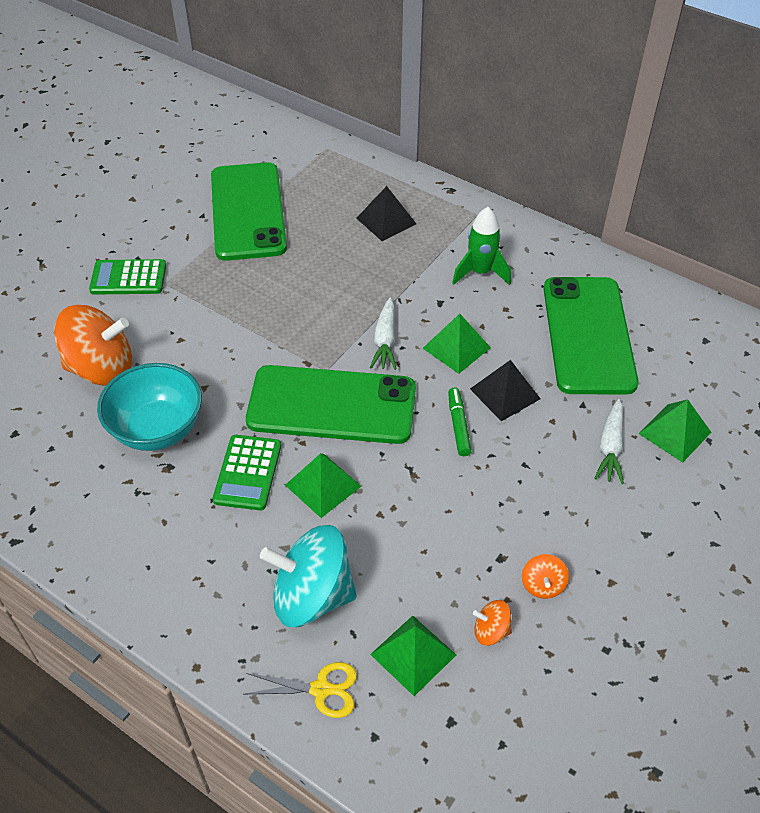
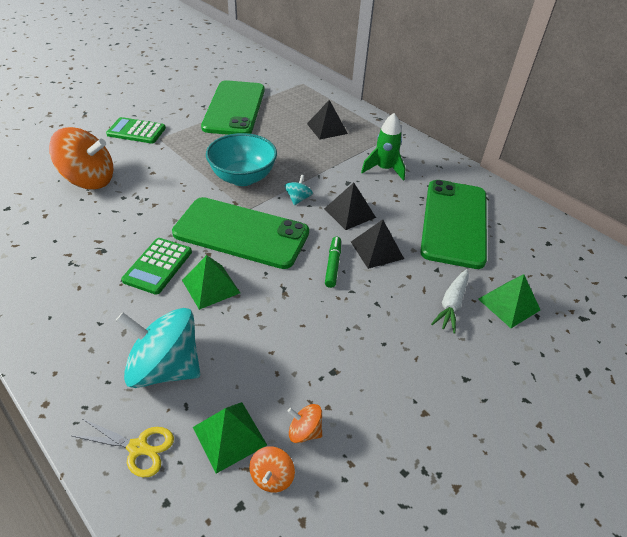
camera: 10 degrees right, 5 degrees down
turquoise bowl [97,363,202,451] -> turquoise bowl moved to [206,133,277,186]
white carrot [370,298,396,370] -> turquoise spinning top [285,175,313,205]
green pyramid [423,314,491,374] -> black pyramid [324,183,376,230]
orange spinning top [522,554,569,599] -> orange spinning top moved to [249,446,295,492]

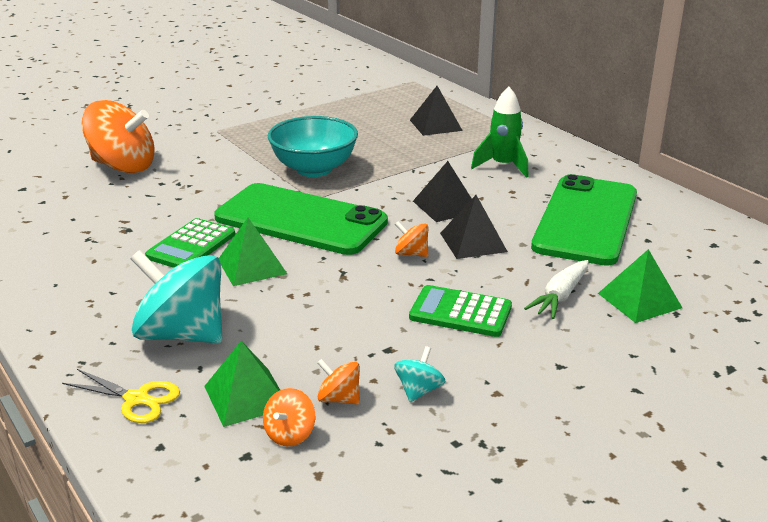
camera: 10 degrees right, 15 degrees down
green calculator [106,117,166,143] -> green calculator moved to [409,285,512,337]
green phone [201,80,265,135] -> none
turquoise spinning top [285,175,313,205] -> turquoise spinning top moved to [394,346,446,402]
green marker [325,237,341,288] -> orange spinning top [395,221,428,257]

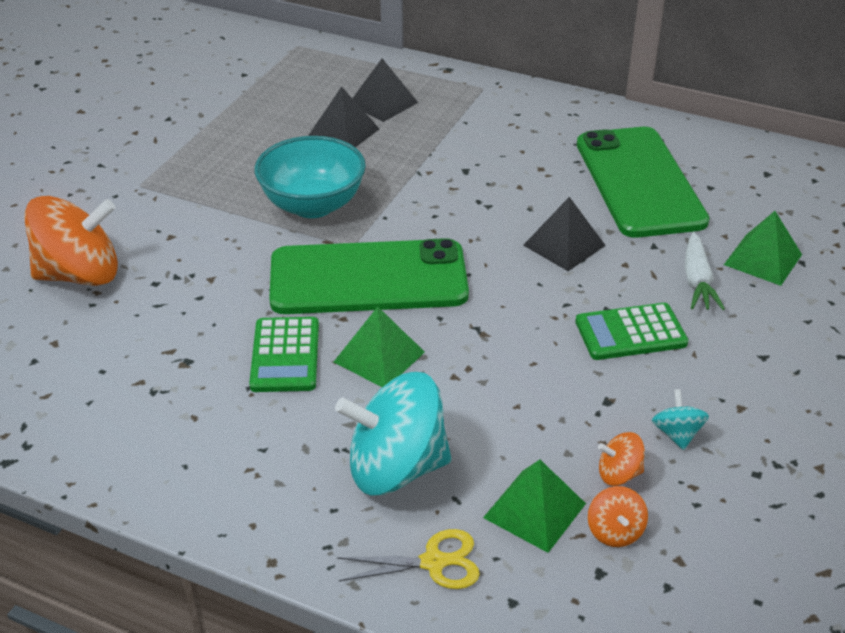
camera: 30 degrees left, 10 degrees up
orange spinning top [395,221,428,257] -> none
black pyramid [413,161,472,222] -> black pyramid moved to [308,86,379,148]
green rocket [471,87,528,178] -> none

